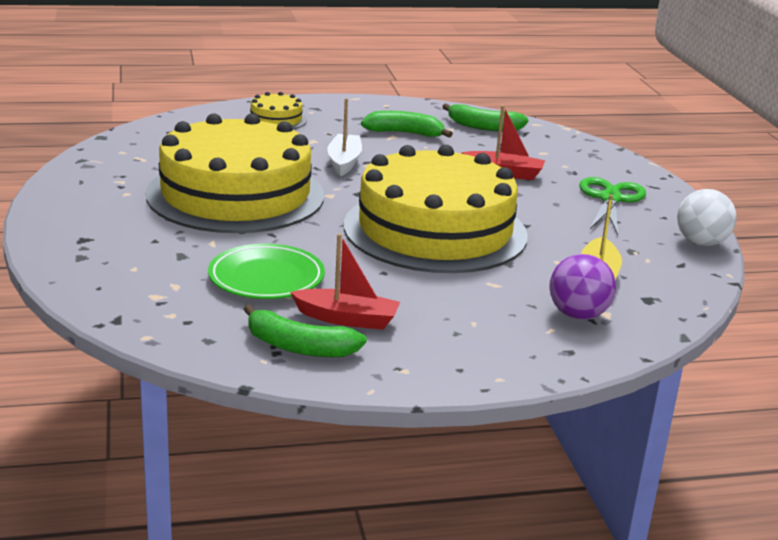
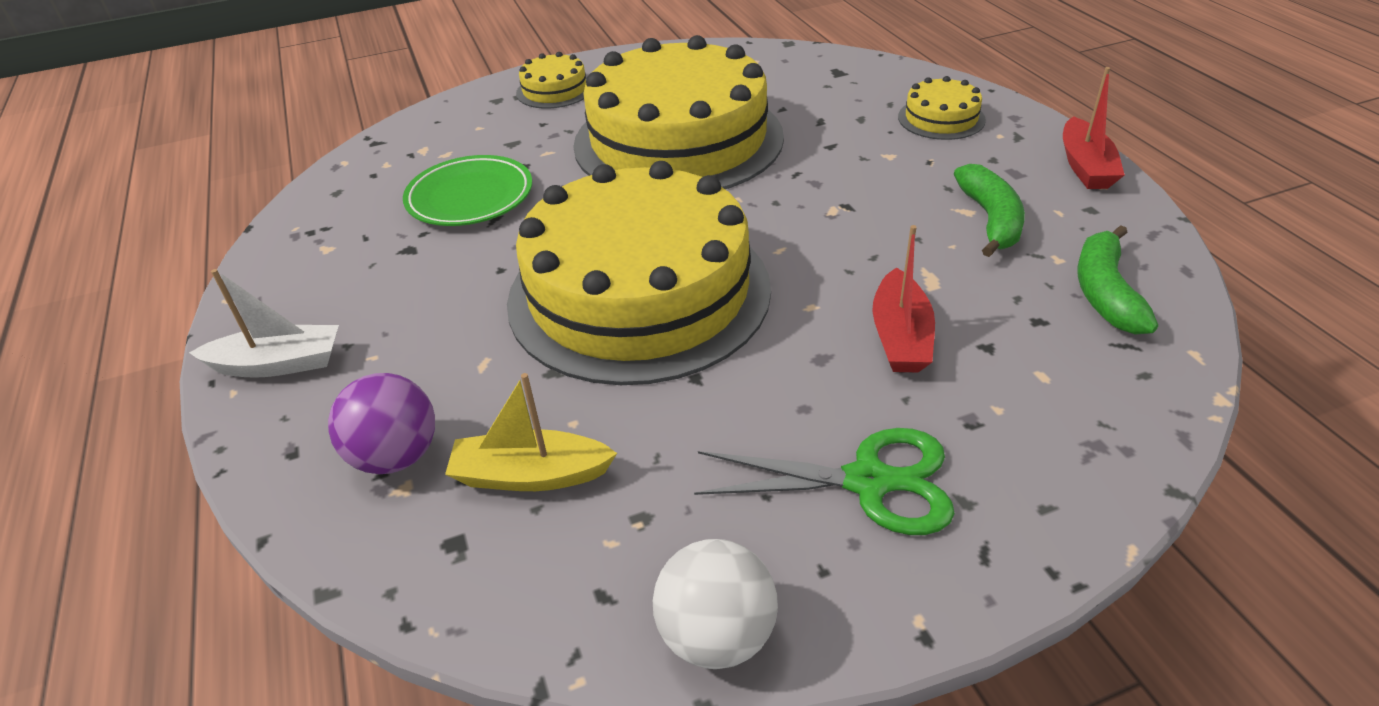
camera: 85 degrees right, 15 degrees up
green banana [243,304,367,357] -> none
red boat [290,234,400,330] -> red boat moved to [1063,67,1125,189]
white boat [327,98,362,177] -> white boat moved to [189,269,339,378]
none -> yellow cake [516,52,587,109]

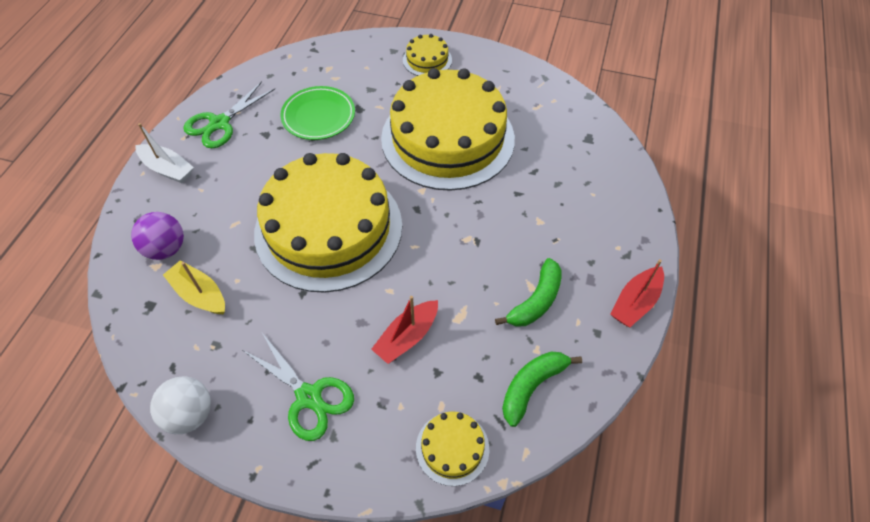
camera: 35 degrees right, 15 degrees up
yellow cake [898,76,986,140] -> yellow cake moved to [416,412,489,486]
none -> green scissors [183,81,275,148]

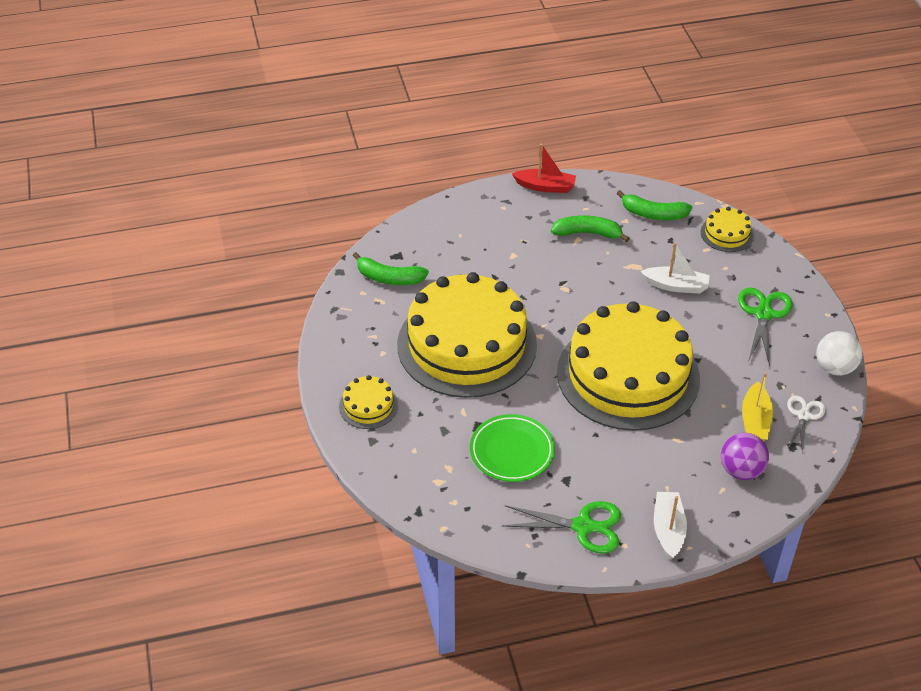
camera: 120 degrees left, 10 degrees down
red boat [371,296,438,364] -> white boat [640,242,710,294]
none -> green banana [353,252,429,285]
none -> white scissors [787,396,826,454]

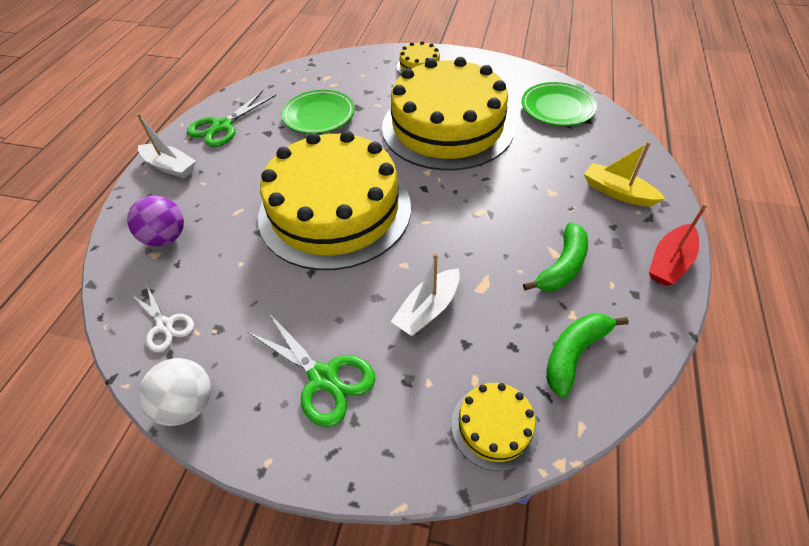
camera: 120 degrees right, 5 degrees up
green banana [353,252,429,285] -> green plate [522,82,597,126]
yellow boat [742,372,773,441] -> yellow boat moved to [584,142,665,206]

